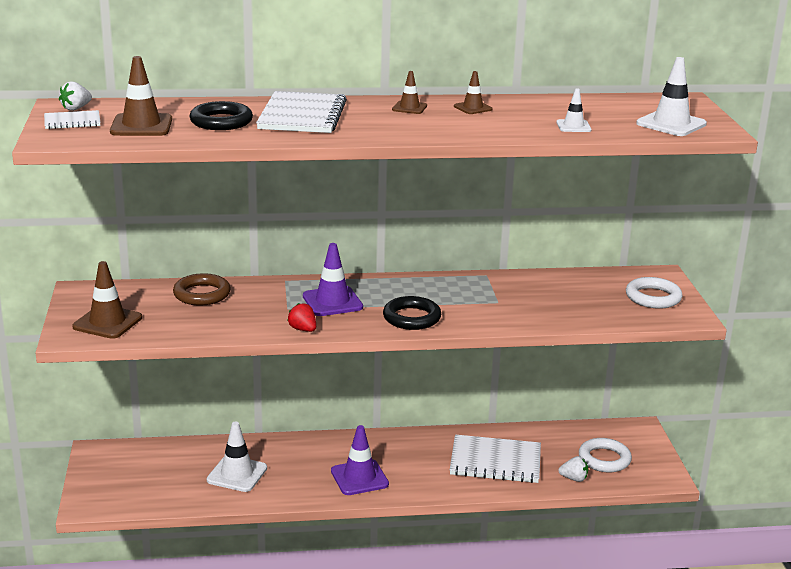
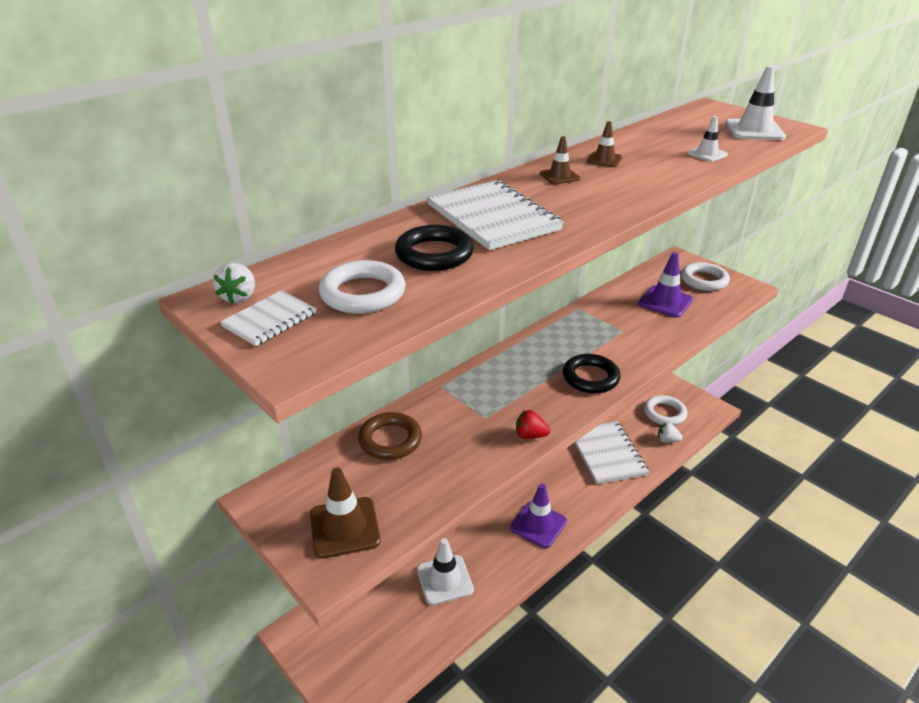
camera: 35 degrees left, 10 degrees up
brown traffic cone [110,56,172,136] -> white ring [319,260,406,314]
purple traffic cone [303,243,363,316] -> purple traffic cone moved to [638,252,693,318]
white notebook [450,434,541,483] -> white notebook turned 75 degrees counterclockwise [574,421,649,484]
white strawberry [558,456,588,482] -> white strawberry turned 135 degrees counterclockwise [658,423,683,443]

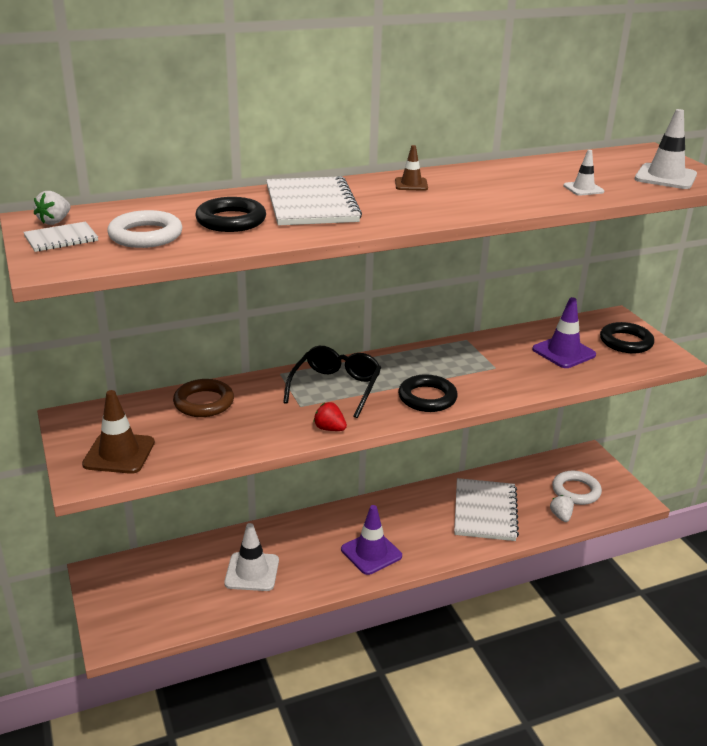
camera: 20 degrees right, 5 degrees down
brown traffic cone [587,121,622,167] -> none
white strawberry [658,423,683,443] -> white strawberry turned 45 degrees clockwise [550,495,574,522]
white ring [681,262,730,291] -> black ring [600,322,654,353]
none -> black glasses [283,346,381,418]

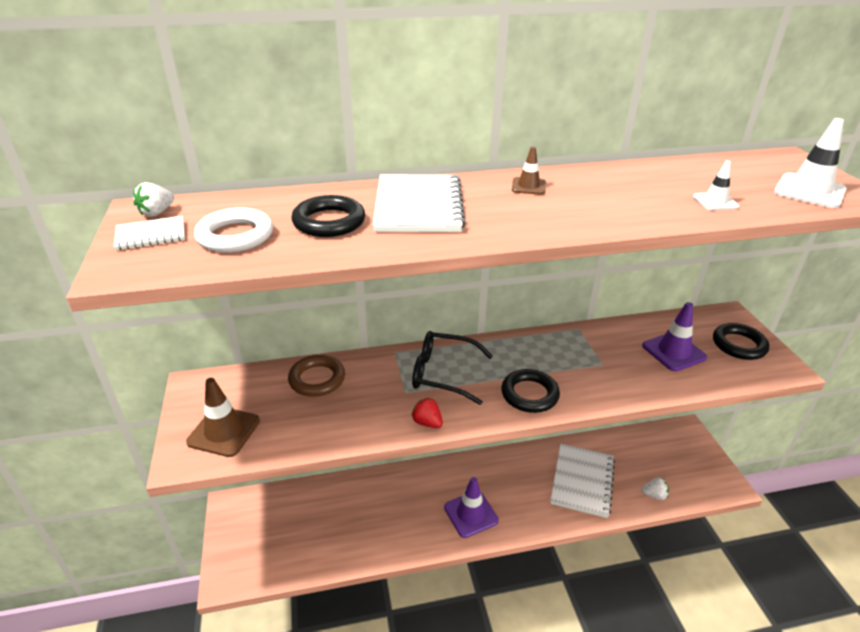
camera: 10 degrees right, 5 degrees up
white traffic cone [224,523,279,591] -> none
black glasses [283,346,381,418] -> black glasses turned 105 degrees counterclockwise [412,331,493,405]
white strawberry [550,495,574,522] -> white strawberry turned 90 degrees clockwise [641,477,669,500]
white ring [552,471,602,505] -> none

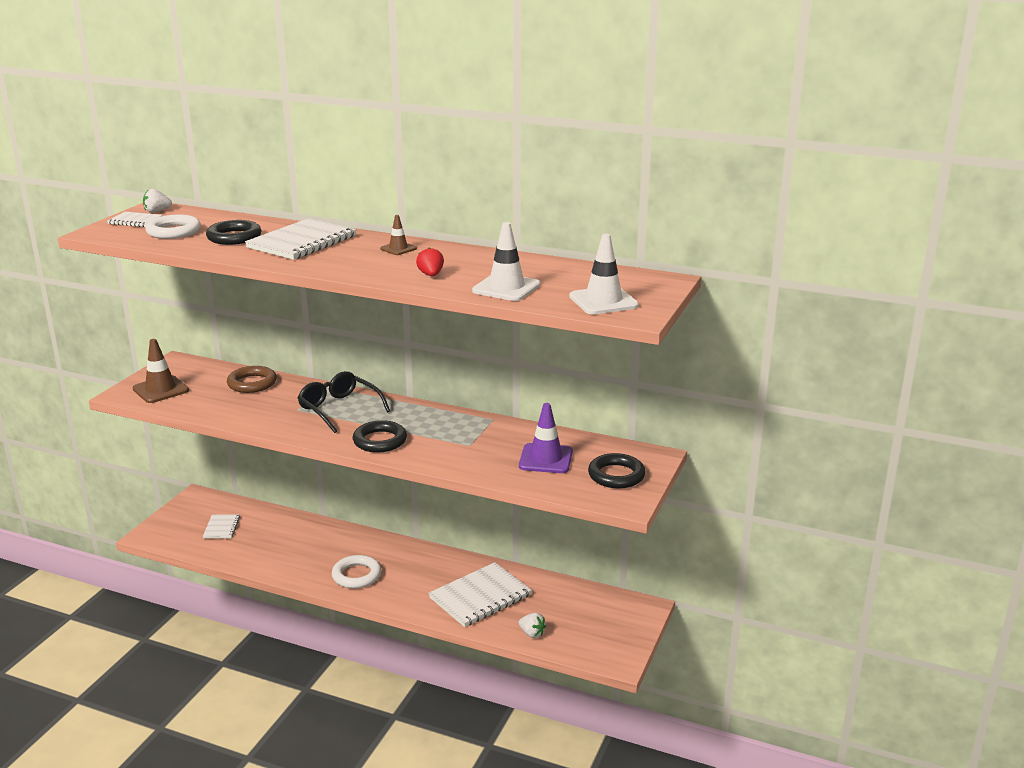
camera: 35 degrees right, 10 degrees down
red strawberry [411,397,443,428] -> red strawberry moved to [416,247,444,276]
purple traffic cone [444,477,499,538] -> white ring [332,555,381,589]
white traffic cone [693,160,739,210] -> white traffic cone [472,222,540,301], size x1.76
none -> white notebook [203,514,240,538]

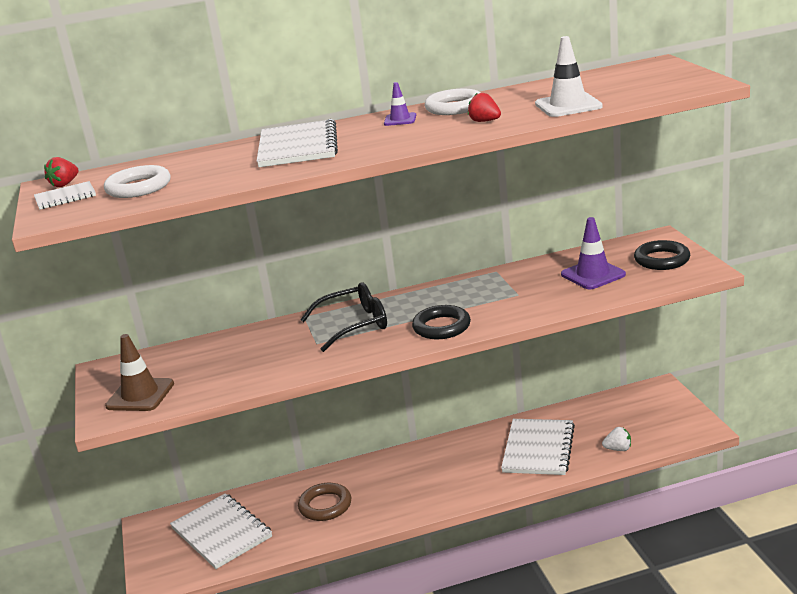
camera: 35 degrees left, 0 degrees up
white strawberry [143,189,172,213] -> red strawberry [44,157,79,187]
white notebook [203,514,240,538] -> white notebook [170,493,272,569], size x1.95
black ring [206,220,261,245] -> none
brown ring [227,366,277,393] -> brown ring moved to [298,483,351,521]
black glasses [298,371,390,433] -> black glasses turned 150 degrees clockwise [300,282,387,352]
white ring [332,555,381,589] -> white ring moved to [425,89,480,115]
brown traffic cone [380,215,417,255] -> purple traffic cone [384,82,416,126]
white traffic cone [569,234,639,315] -> none

